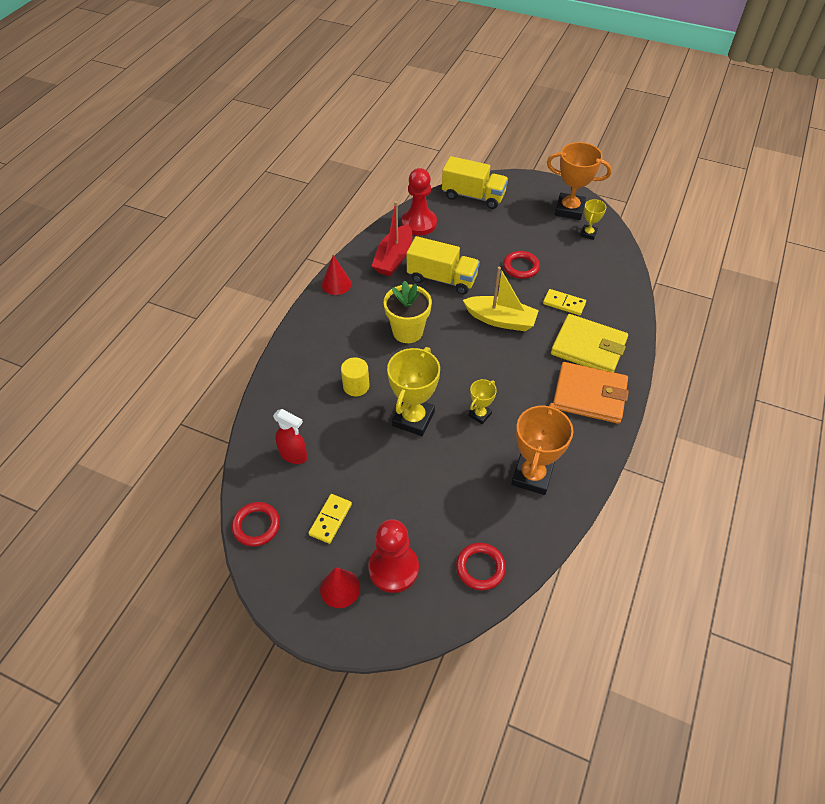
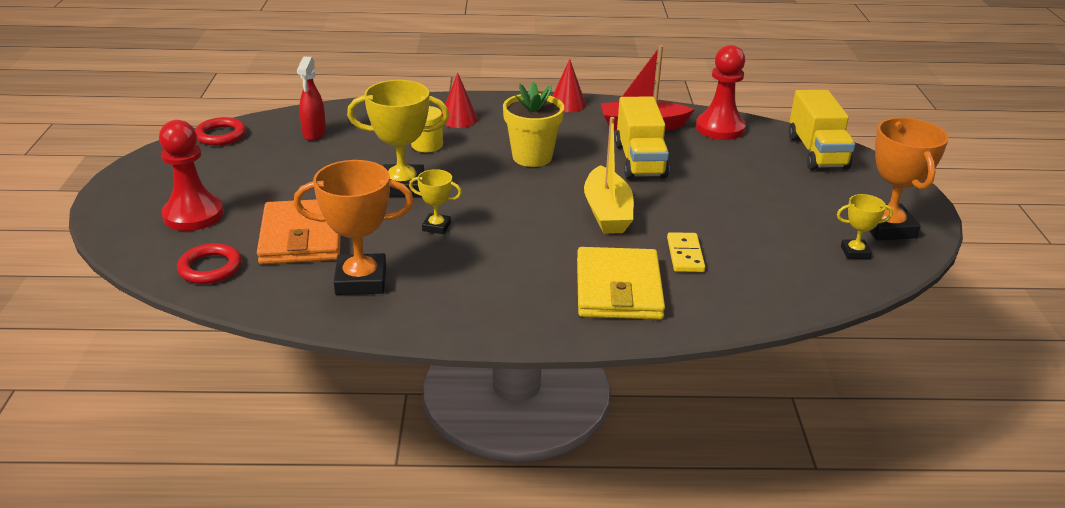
camera: 65 degrees right, 20 degrees down
yellow domino [309,494,352,544] -> none
red cone [320,567,360,608] -> red cone moved to [442,73,478,128]
red ring [503,251,540,279] -> none
orange wallet [553,362,629,424] -> orange wallet moved to [257,199,341,264]

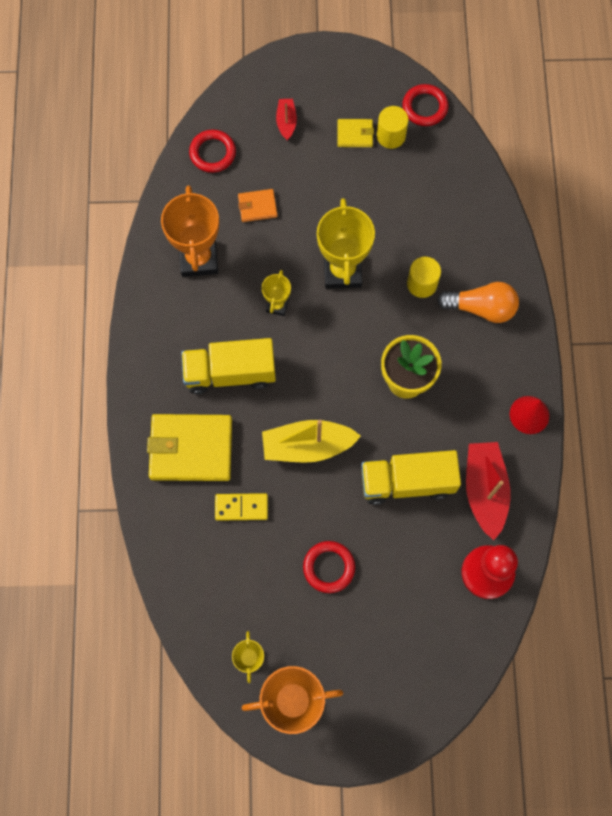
camera: 90 degrees right, 40 degrees up
red pawn [159,120,224,231] -> red boat [276,99,297,140]
orange wallet [257,199,341,264] -> orange wallet [238,189,278,222], size x0.48
red spray bottle [297,57,326,141] -> none
red cone [442,73,478,128] -> orange light bulb [437,282,519,323]
yellow truck [788,90,855,170] -> yellow truck moved to [181,338,276,394]
none -> red ring [303,541,355,593]
none -> yellow wallet [337,119,374,147]
none -> yellow cylinder [377,106,409,149]

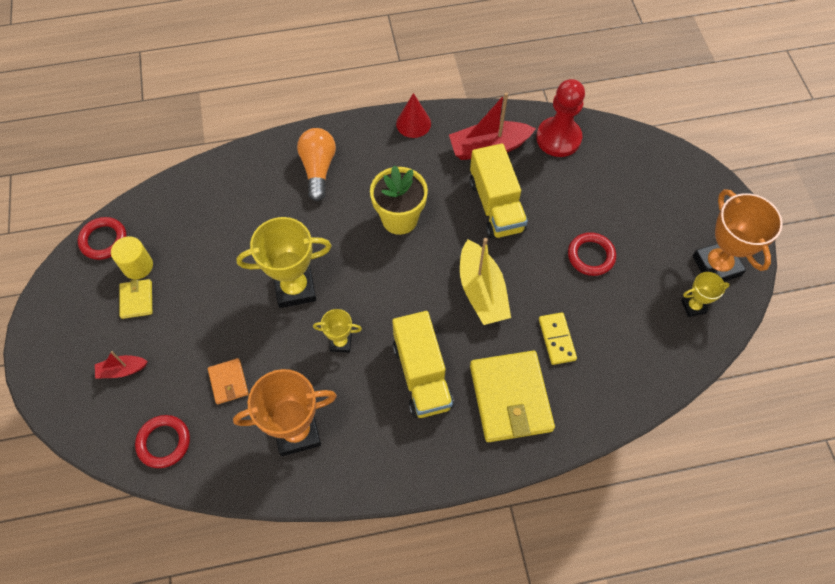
camera: 100 degrees left, 10 degrees down
yellow cylinder [407,257,441,298] -> none

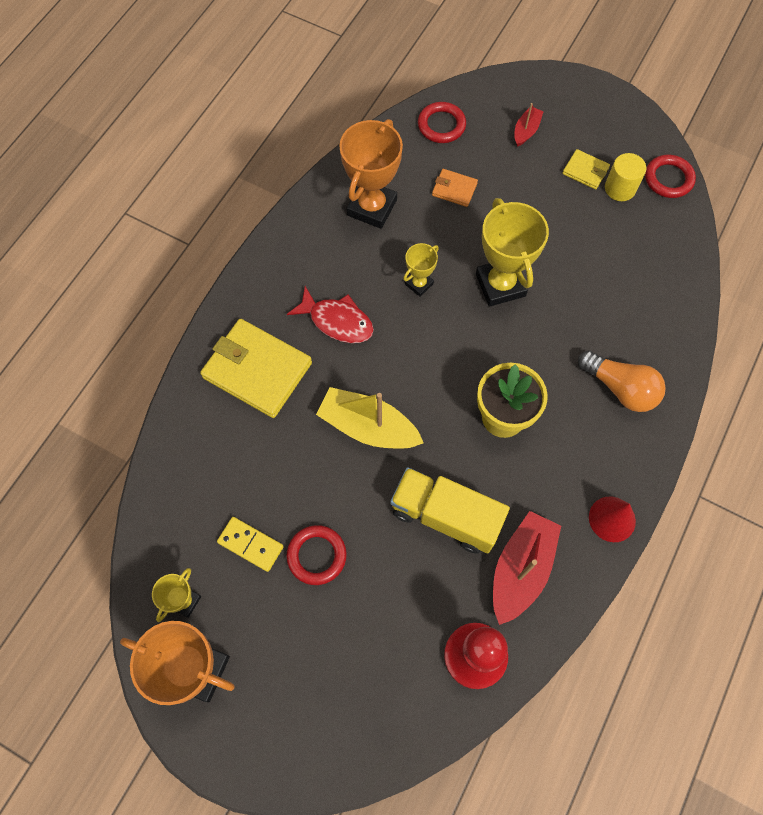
camera: 130 degrees right, 5 degrees up
yellow trophy [236,217,332,308] -> yellow trophy turned 45 degrees counterclockwise [476,198,549,307]
yellow truck [392,311,454,418] -> red fish [287,286,374,343]
yellow domino [539,312,577,365] -> yellow domino moved to [217,517,284,572]

